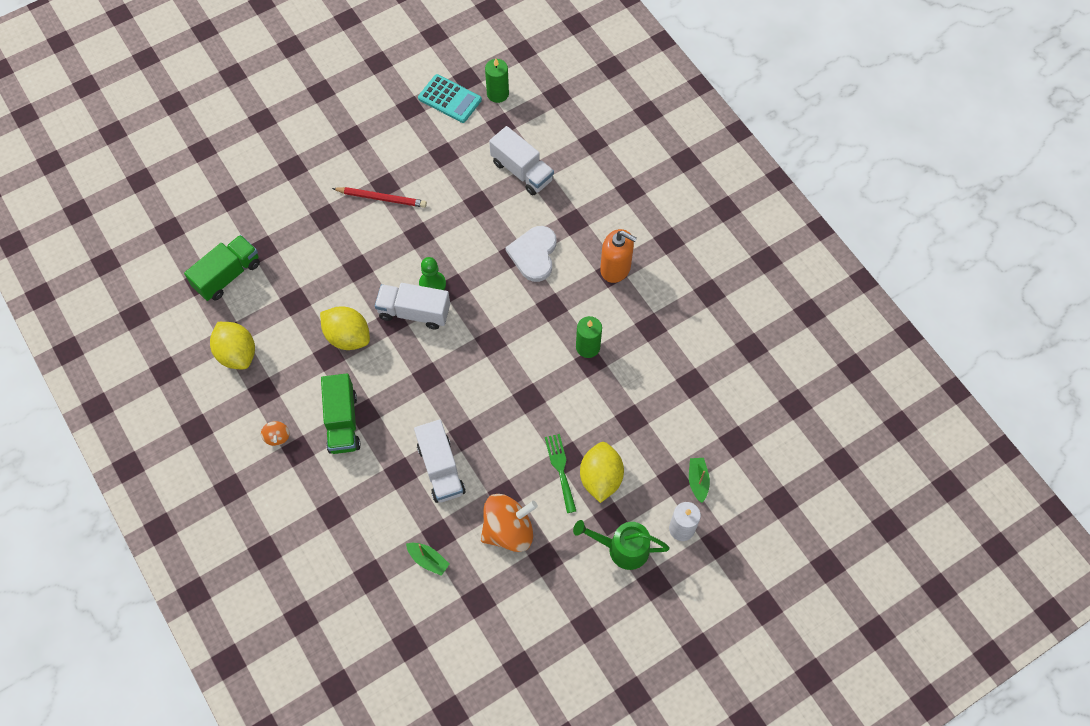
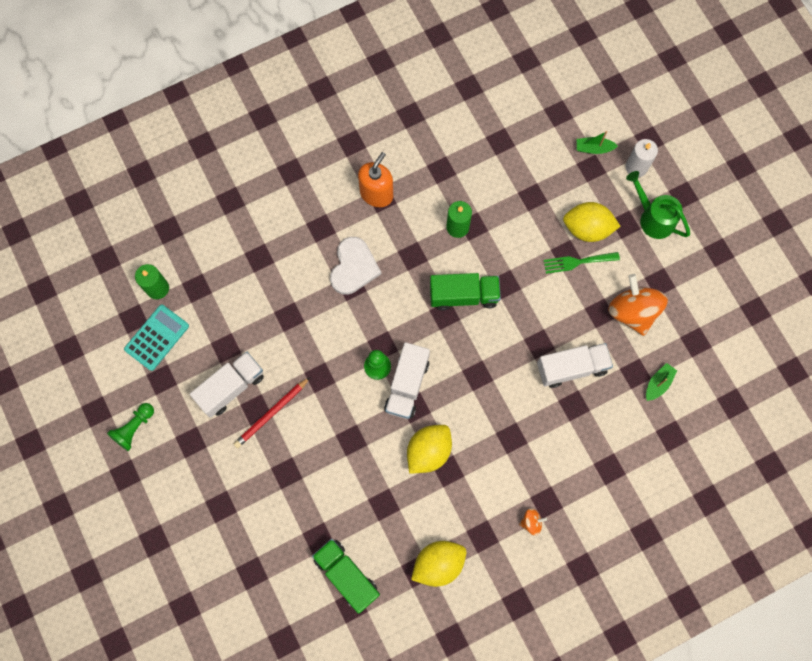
camera: 85 degrees left, 10 degrees up
green truck [321,373,361,454] -> green truck moved to [430,273,501,310]
red pencil [332,187,427,208] -> red pencil turned 150 degrees counterclockwise [234,377,310,448]
white truck [489,126,554,196] -> white truck moved to [190,351,264,418]
white heart [505,226,557,282] -> white heart turned 90 degrees counterclockwise [330,237,381,295]
green watering can [573,520,670,570] -> green watering can turned 120 degrees clockwise [626,171,690,239]
none -> green pawn [107,403,154,451]

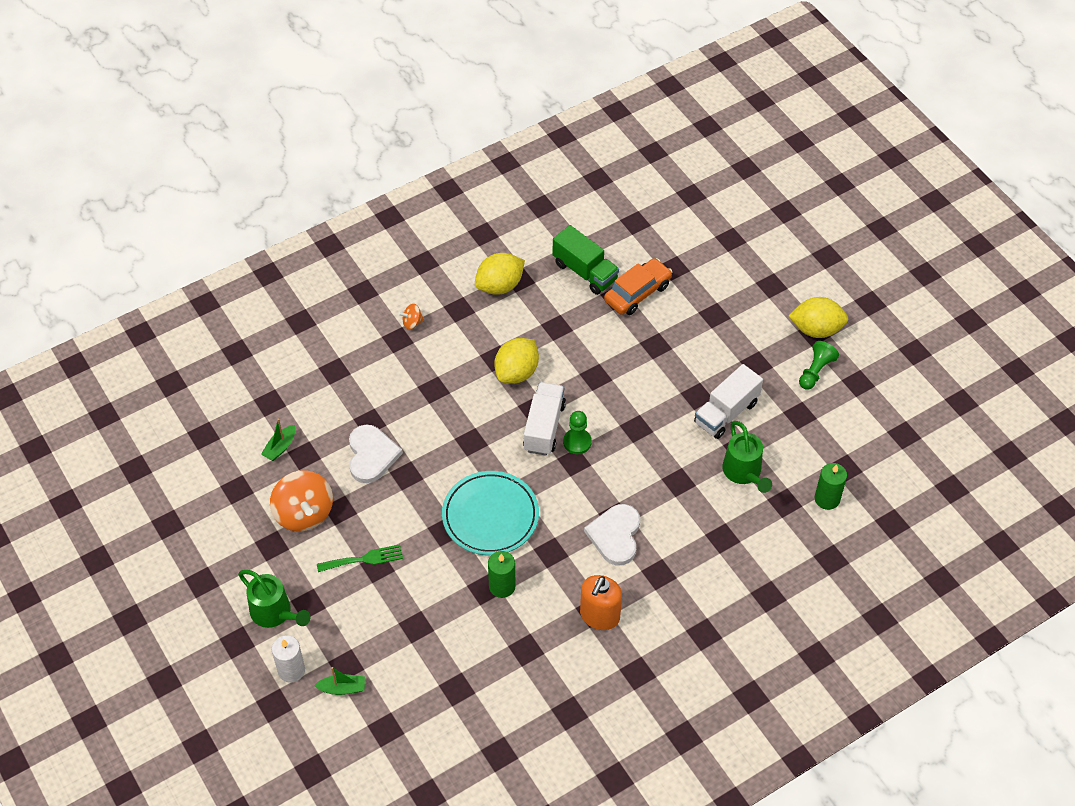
camera: 175 degrees right, 20 degrees down
turquoise calculator [124,304,189,371] -> none
red pencil [234,377,310,448] -> none
green truck [430,273,501,310] -> turquoise plate [442,471,539,555]
white truck [537,343,613,388] -> white heart [349,425,403,483]
yellow lemon [563,202,621,242] -> yellow lemon moved to [788,297,848,338]
none -> orange car [604,258,672,315]
none -> green watering can [722,421,772,493]

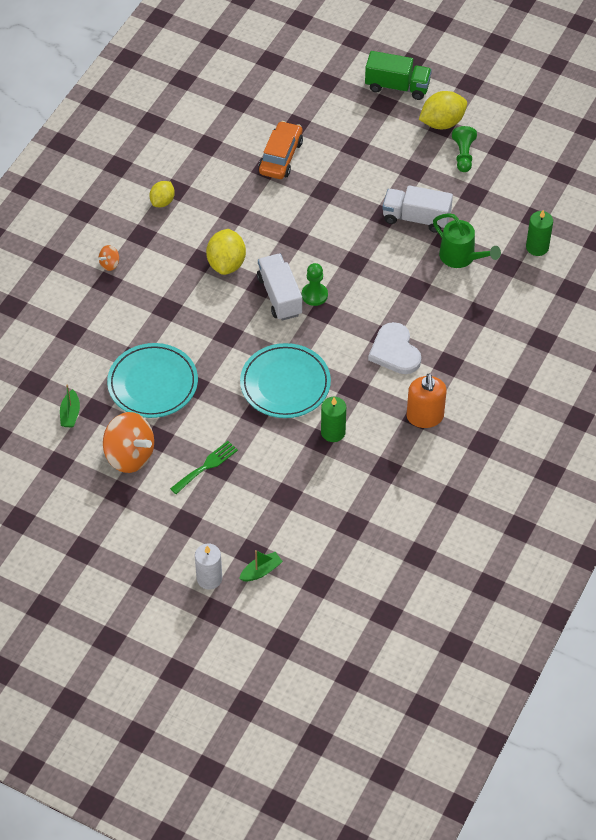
camera: 30 degrees left, 0 degrees up
green watering can [238,570,310,628] -> none
white heart [349,425,403,483] -> turquoise plate [107,343,198,418]
yellow lemon [475,253,525,295] -> yellow lemon [150,181,175,207], size x0.63
green truck [553,225,619,295] -> green truck moved to [365,51,432,100]
white truck [694,364,763,439] -> white truck turned 90 degrees clockwise [382,185,453,233]

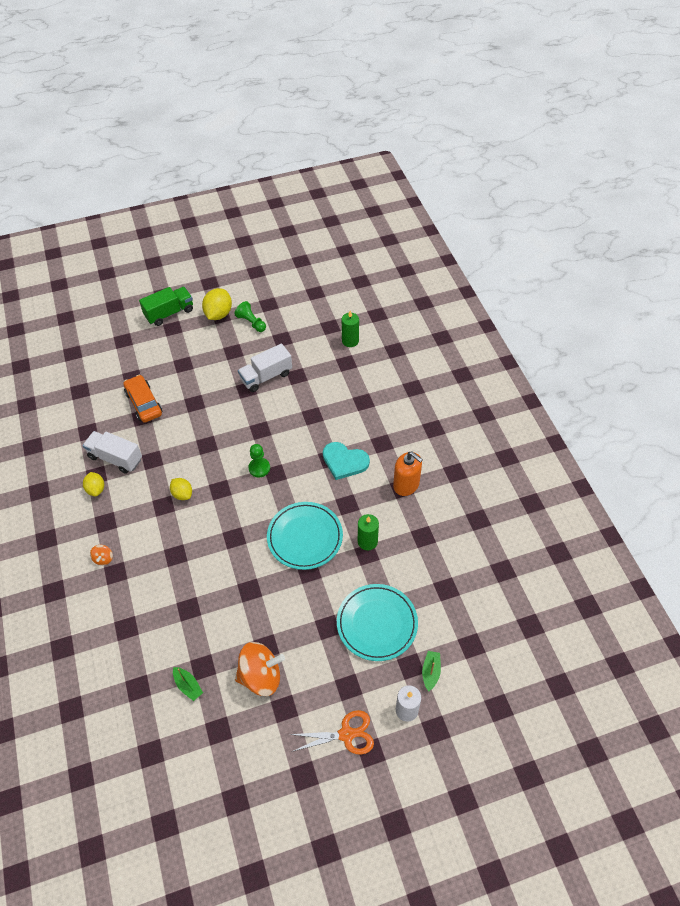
camera: 45 degrees left, 0 degrees up
turquoise plate [107,343,198,418] -> turquoise plate moved to [337,584,418,661]
green fork [170,441,238,494] -> none
yellow lemon [206,229,246,275] -> yellow lemon [170,478,192,500], size x0.63
white truck [257,254,302,321] -> white truck moved to [83,431,142,474]
white heart [368,322,421,374] -> turquoise heart [323,442,370,480]
green watering can [433,213,501,268] -> none
none -> orange scissors [289,710,374,755]

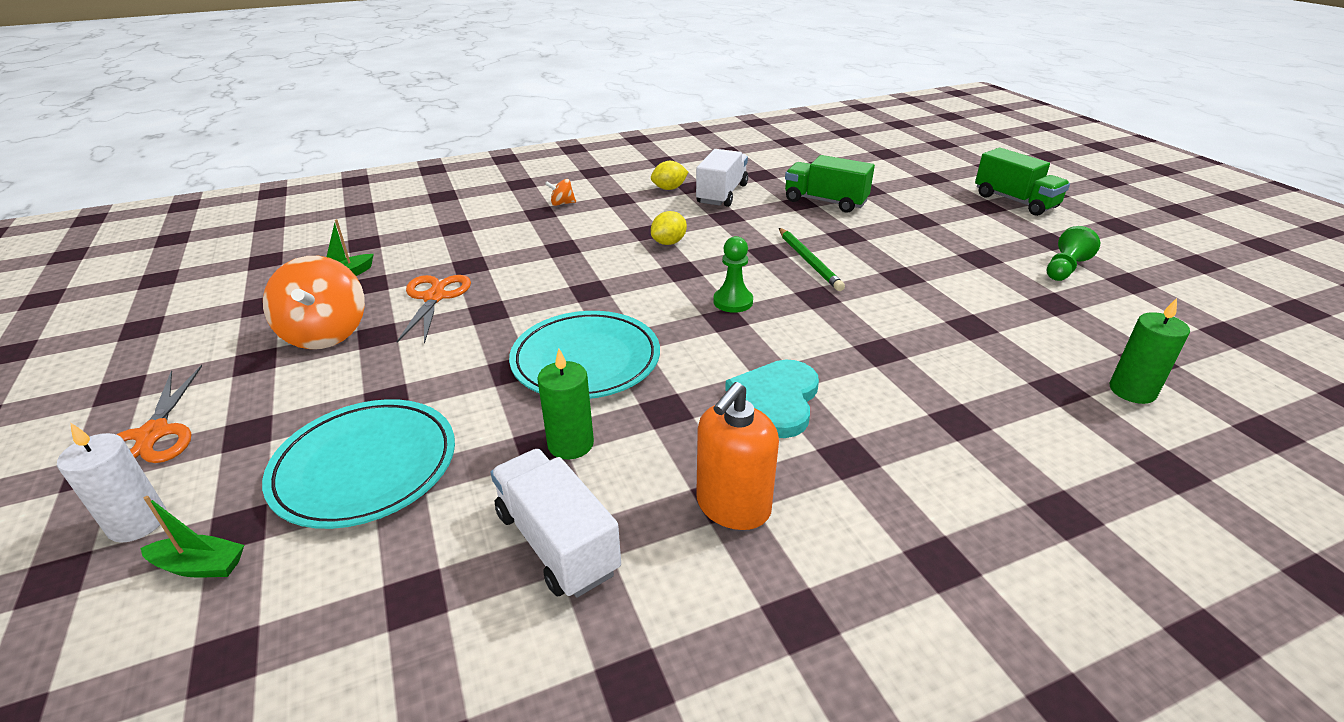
camera: 85 degrees right, 20 degrees down
orange car [123,375,162,423] -> green truck [785,155,875,212]
yellow lemon [202,288,232,320] -> none
white truck [238,343,292,392] -> white truck moved to [490,449,621,598]
none -> orange scissors [397,275,471,344]
none -> green pencil [779,228,845,291]

